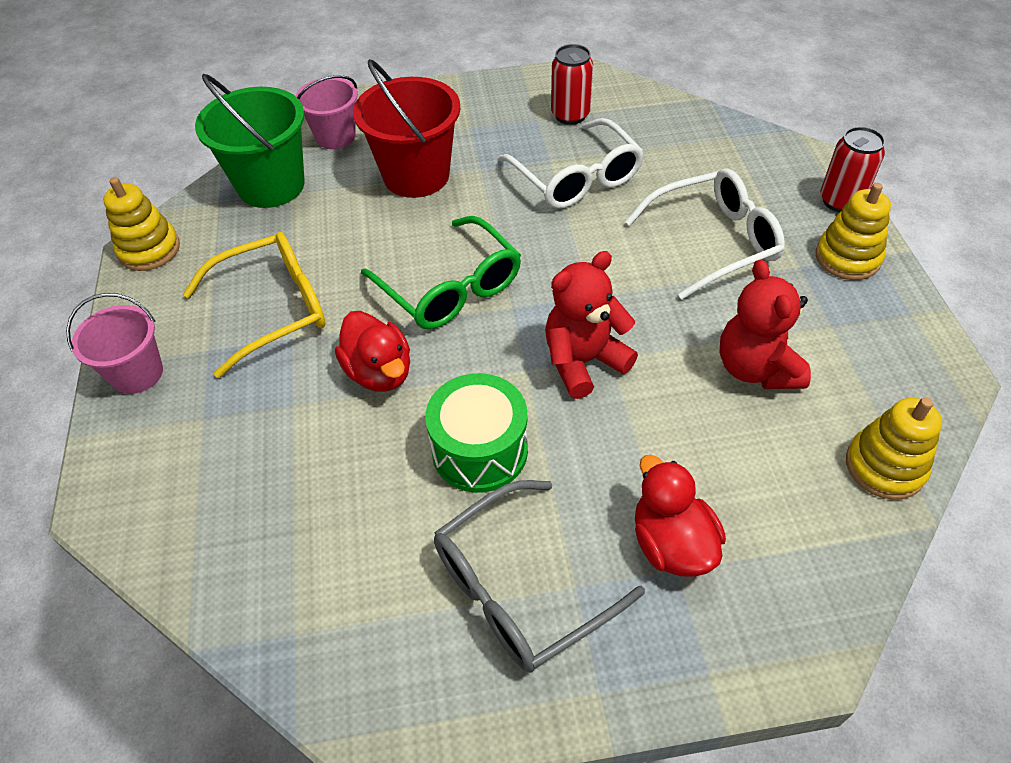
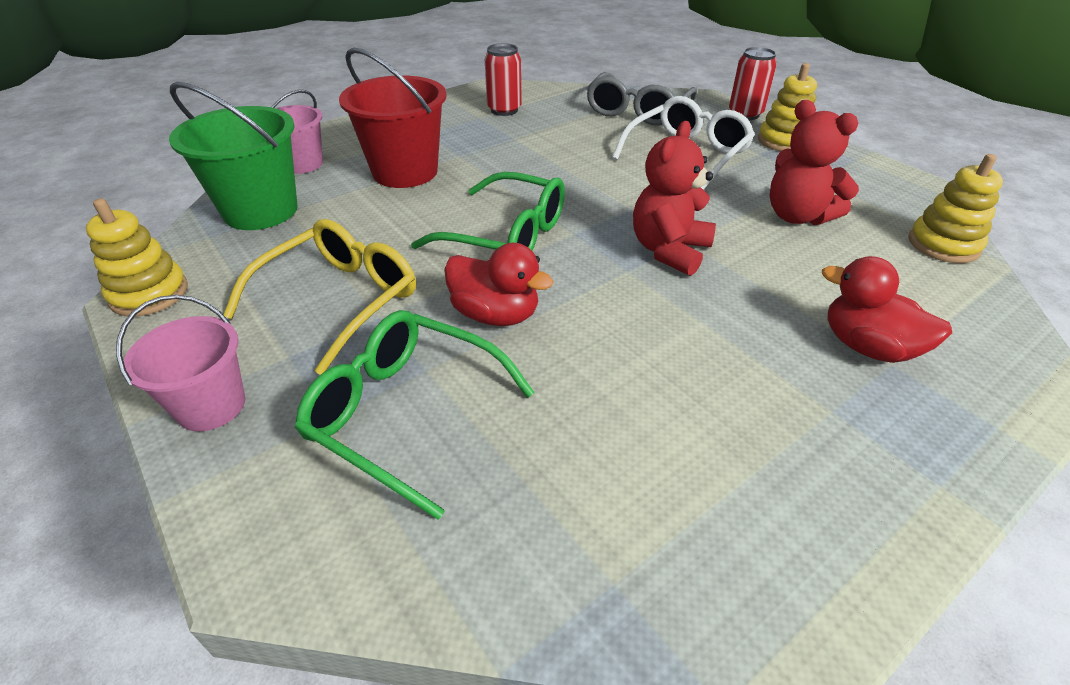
camera: 30 degrees left, 10 degrees down
green drum [425,373,528,493] -> none
grey glasses [434,480,645,673] -> grey glasses moved to [586,72,697,126]
white glasses [498,118,644,209] -> none
none -> green glasses [295,310,535,520]

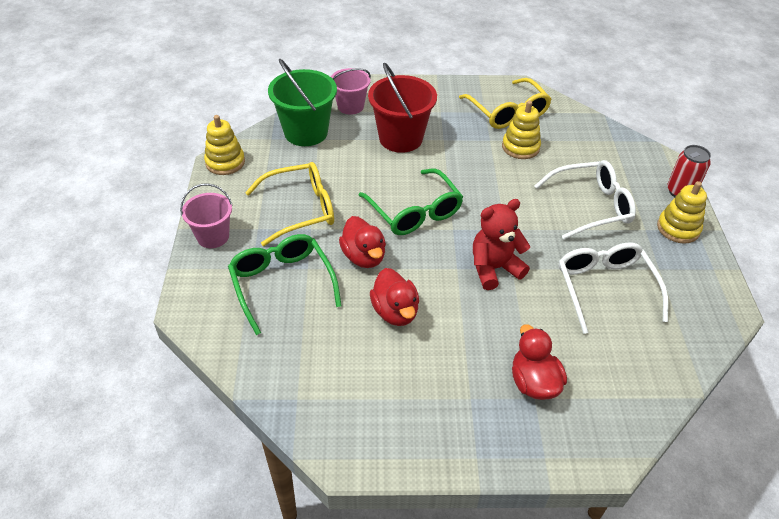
camera: 35 degrees right, 5 degrees up
red can [485,43,522,116] -> yellow glasses [459,78,552,129]
grey glasses [586,72,697,126] -> none
red teddy bear [770,100,859,225] -> white glasses [559,243,668,334]
yellow stacking toy [909,154,1003,263] -> yellow stacking toy moved to [502,101,541,159]
none -> red duck [370,268,419,326]

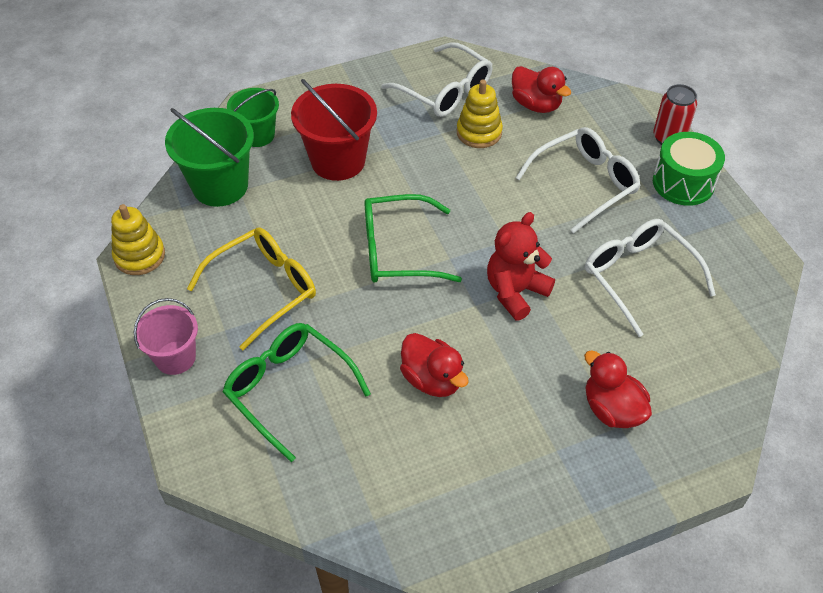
camera: 20 degrees left, 5 degrees up
pink bucket [331,68,371,115] -> green bucket [227,88,279,147]
red duck [339,216,386,268] -> red duck moved to [512,66,571,113]
green glasses [359,168,463,235] -> green glasses turned 135 degrees clockwise [364,194,462,283]
yellow glasses [459,78,552,129] -> white glasses [381,42,493,117]
yellow stacking toy [657,181,707,244] -> green drum [653,132,725,206]

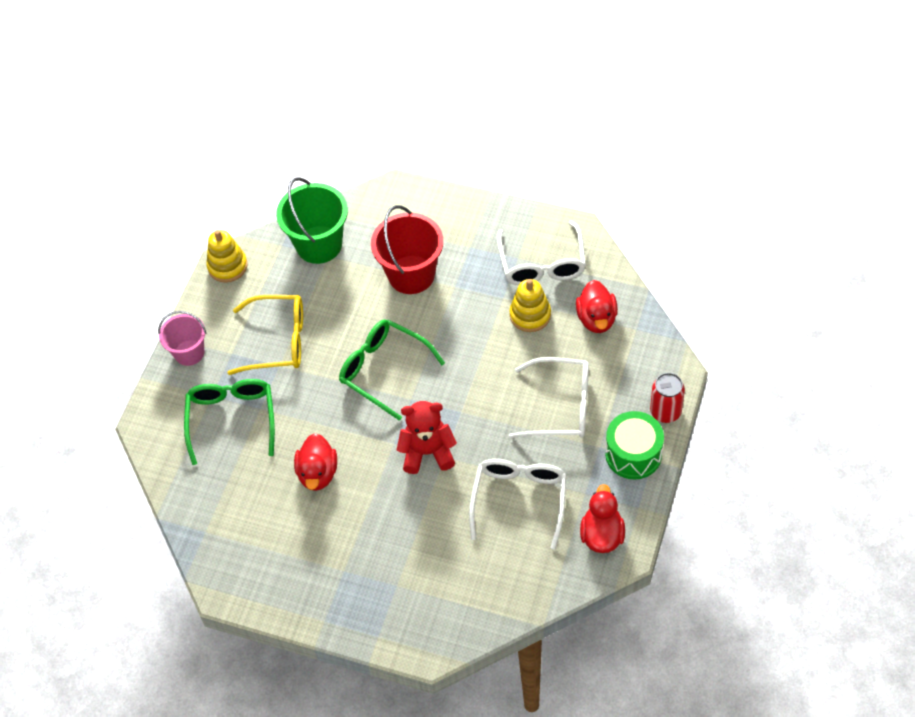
camera: 45 degrees right, 5 degrees up
green bucket [227,88,279,147] -> none
red duck [584,350,652,428] -> red duck moved to [580,484,625,553]

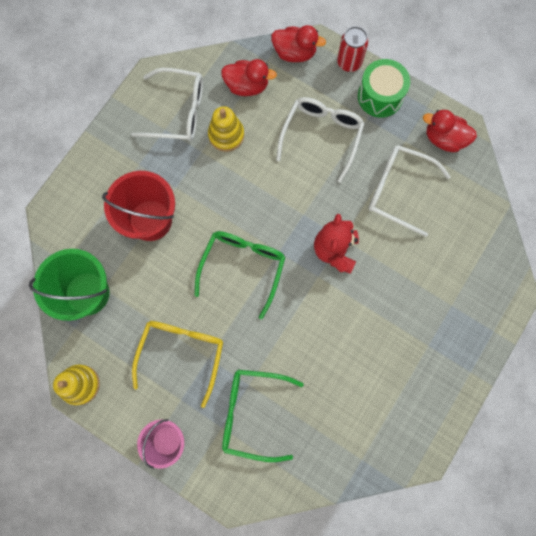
camera: 80 degrees left, 20 degrees up
red duck [294,433,337,491] -> red duck moved to [271,25,326,62]
green glasses [339,320,445,421] -> green glasses turned 150 degrees clockwise [195,231,285,319]

